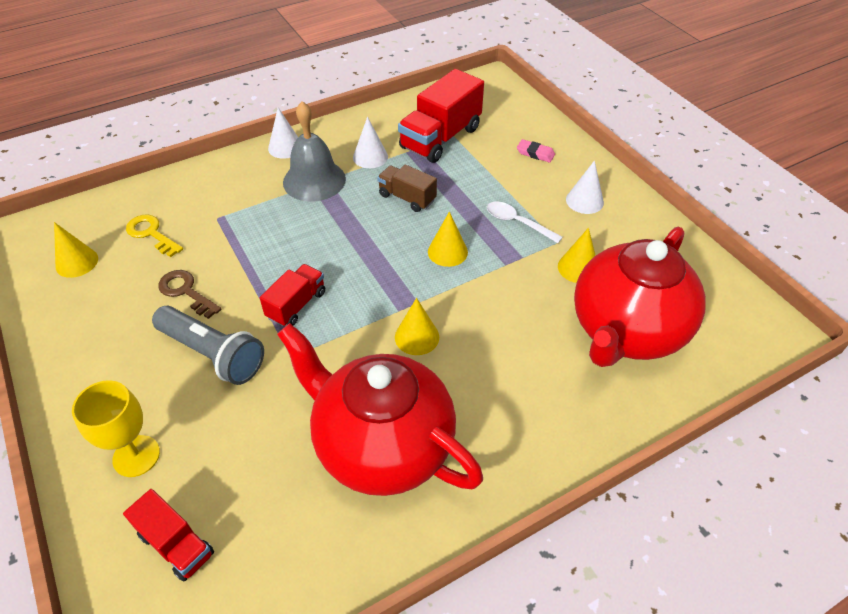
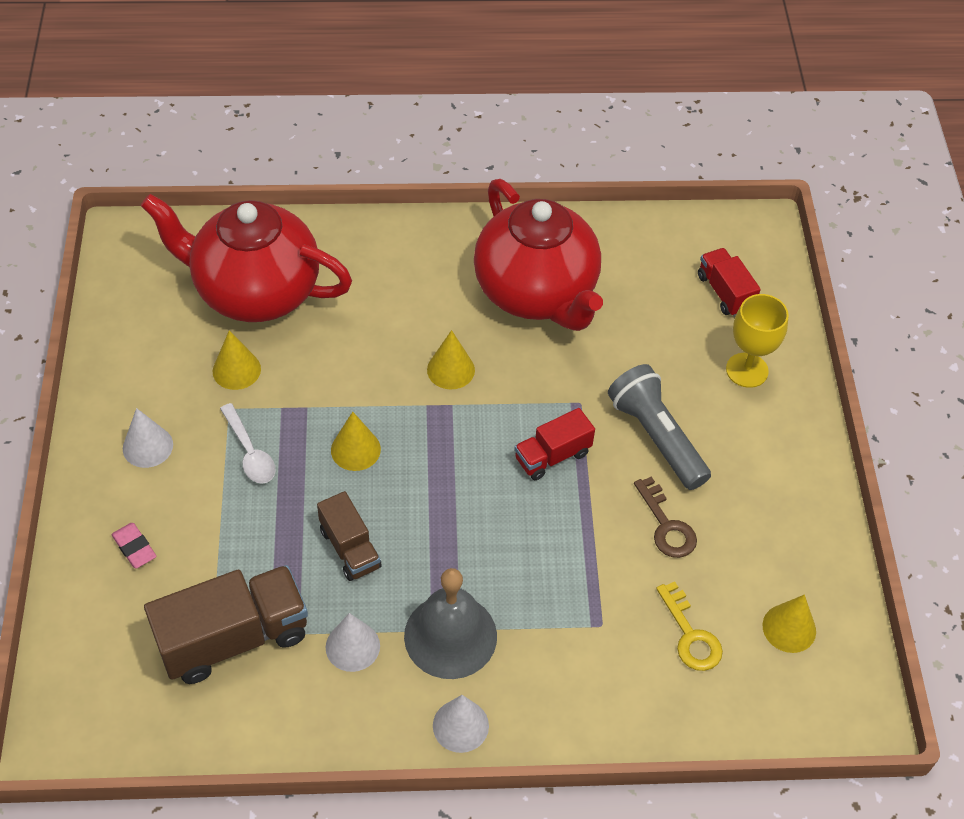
camera: 155 degrees left, 5 degrees up
red truck [398,69,484,163] -> brown truck [144,565,308,684]
red teapot [574,227,706,367] -> red teapot turned 135 degrees counterclockwise [141,194,352,322]

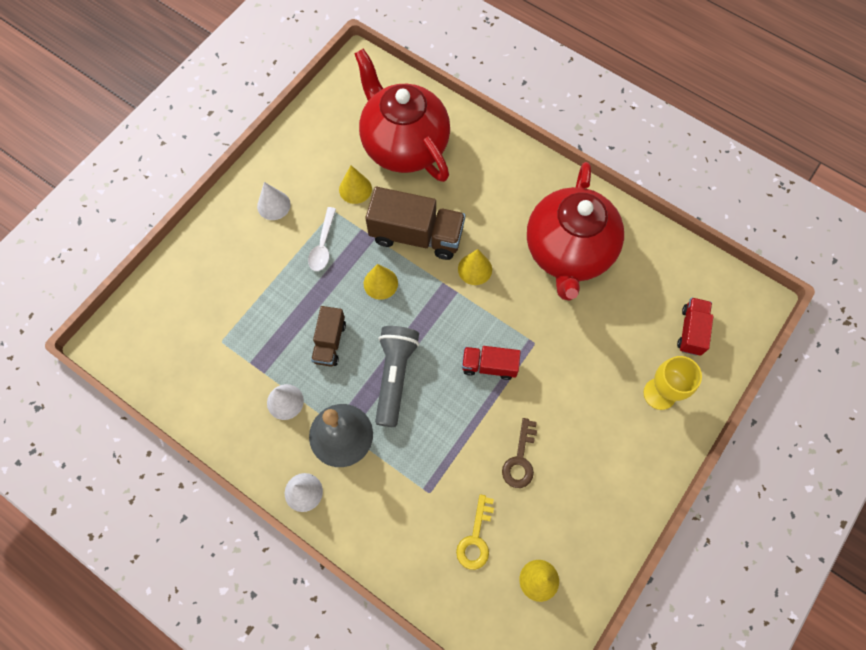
camera: 40 degrees right, 15 degrees up
pink eraser [111,523,157,569] -> none
brown truck [144,565,308,684] -> brown truck moved to [365,187,465,260]
grey flashlight [608,364,711,490] -> grey flashlight moved to [375,326,419,427]

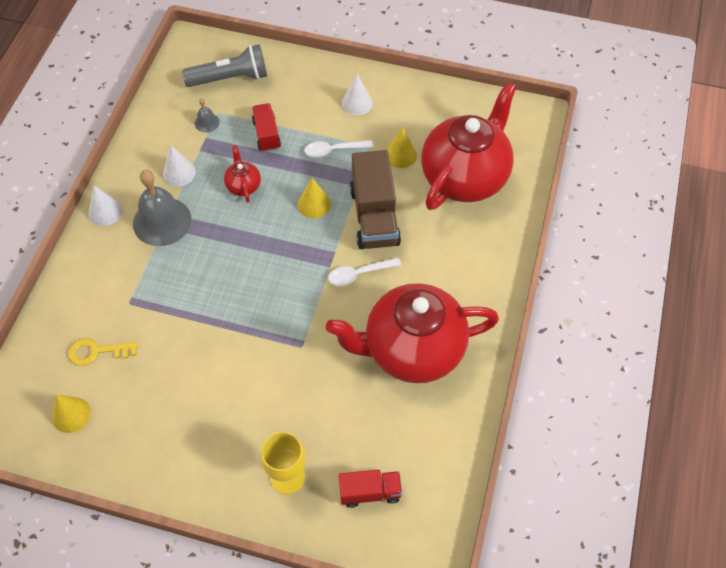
camera: 70 degrees right, 10 degrees down
brown truck [311,306,346,366] -> red teapot [224,145,261,202]
grey flashlight [375,326,419,427] -> grey flashlight moved to [182,44,267,87]
yellow cone [458,249,492,285] -> white spoon [328,257,401,286]
red truck [462,346,521,380] -> red truck moved to [252,103,281,152]
brown key [502,418,537,488] -> none
none -> grey bell [195,98,220,133]

